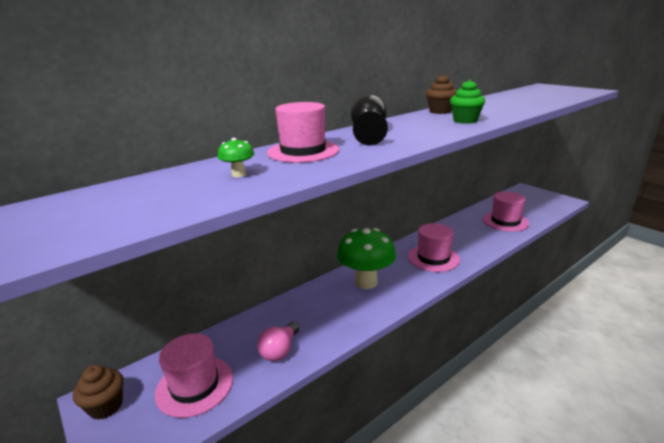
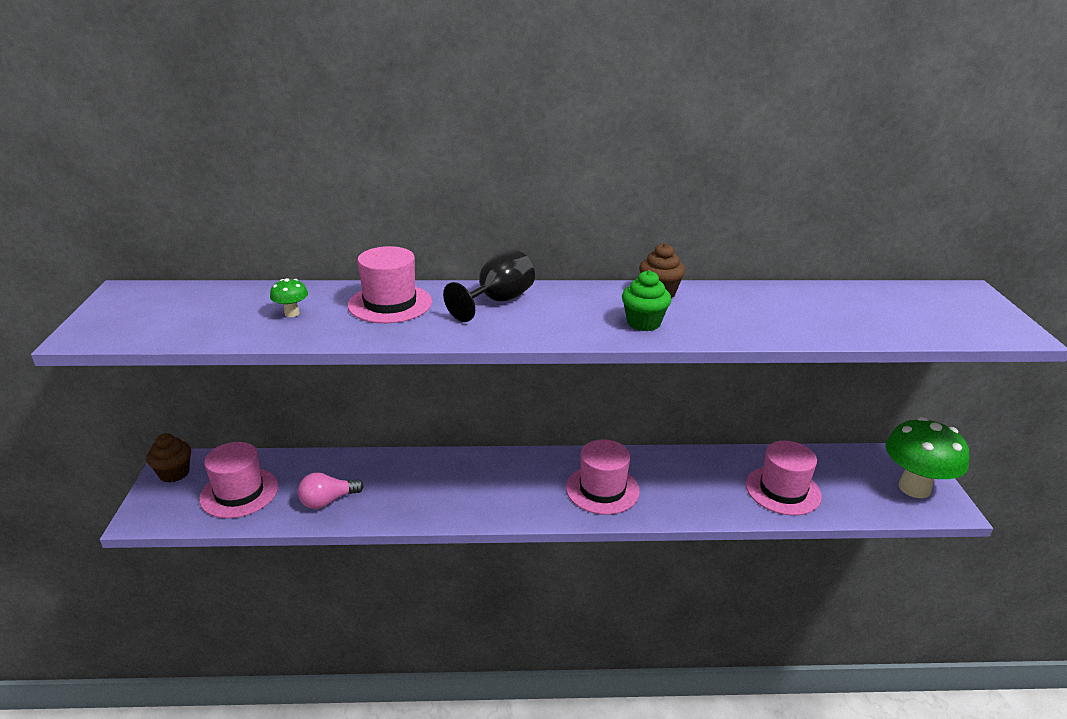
camera: 35 degrees right, 5 degrees up
green mushroom [337,228,396,289] -> green mushroom moved to [885,417,970,498]

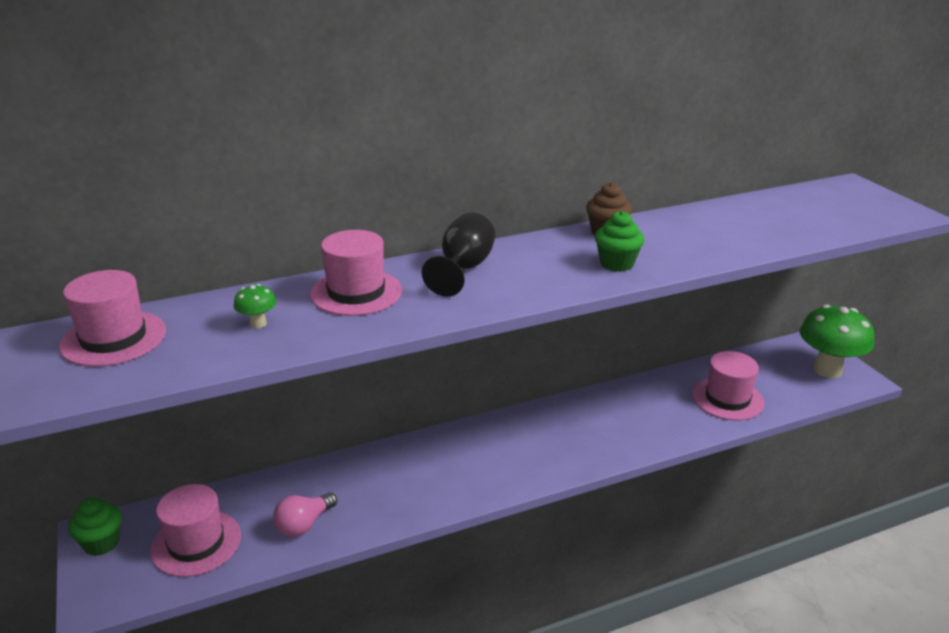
camera: 20 degrees left, 0 degrees up
brown cupcake [146,433,191,483] -> green cupcake [68,498,122,556]
pink hat [566,439,640,515] -> pink hat moved to [59,270,166,367]

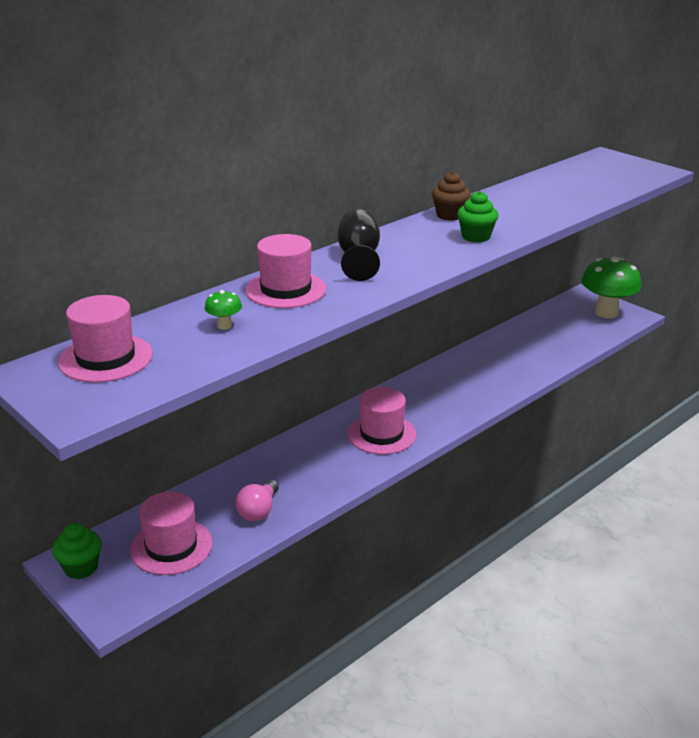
camera: 20 degrees left, 0 degrees up
pink hat [692,351,764,420] -> pink hat moved to [347,387,416,455]

